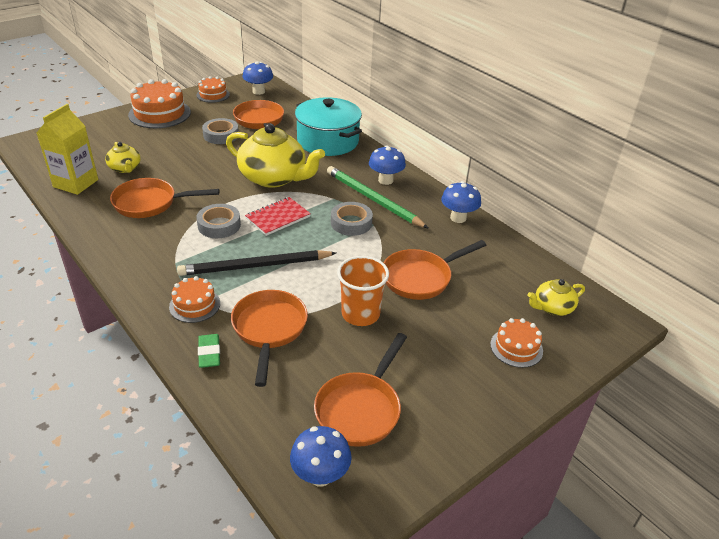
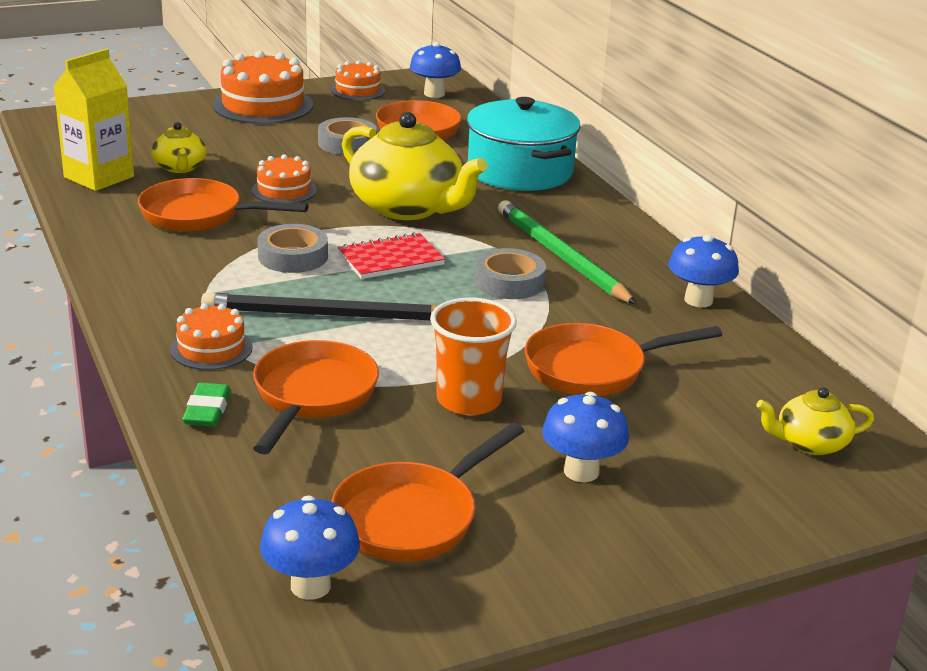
camera: 15 degrees right, 10 degrees down
blue mushroom [369,145,406,185] -> blue mushroom moved to [542,392,629,482]
orange cake [490,318,543,368] -> orange cake moved to [251,154,317,203]

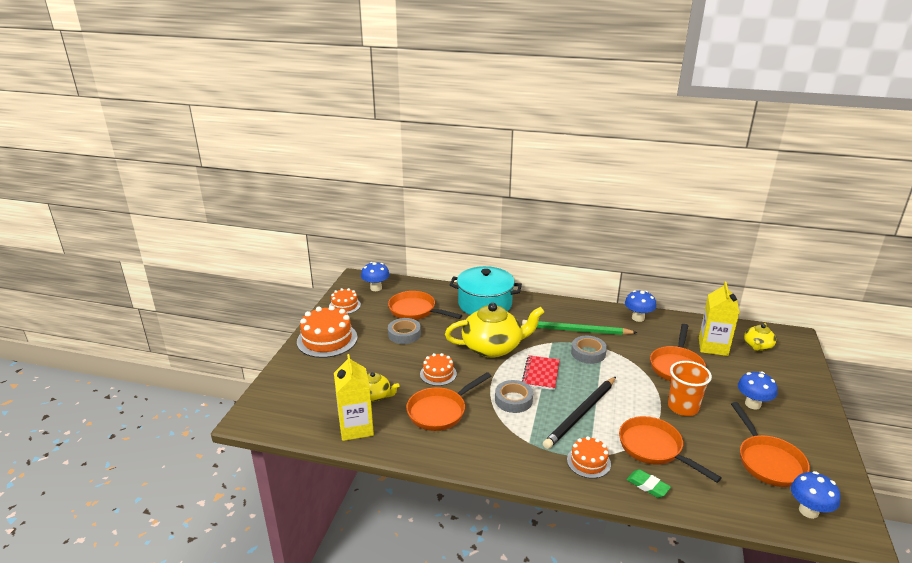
camera: 50 degrees left, 0 degrees up
none -> yellow carton [699,282,739,356]

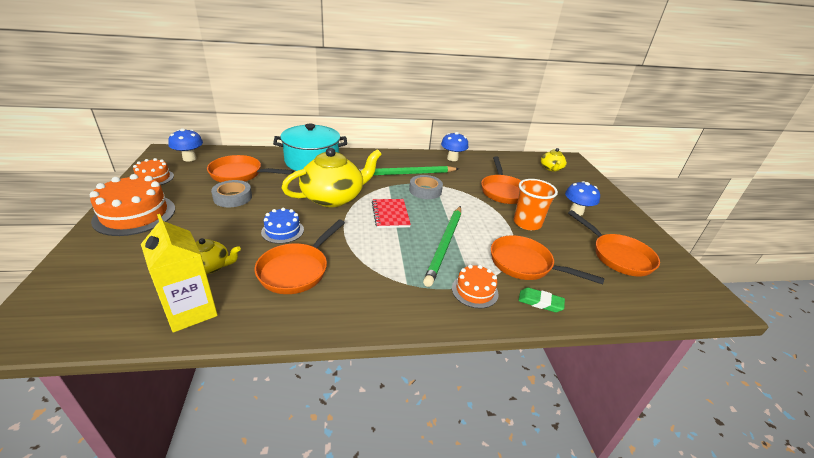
camera: 25 degrees left, 5 degrees up
orange cake [420,353,457,386] -> blue cake [261,208,304,244]
grey tape [495,380,533,413] -> none
black pencil [543,377,616,449] -> green pencil [423,206,461,287]
yellow carton [699,282,739,356] -> none
blue mushroom [791,471,841,519] -> none

